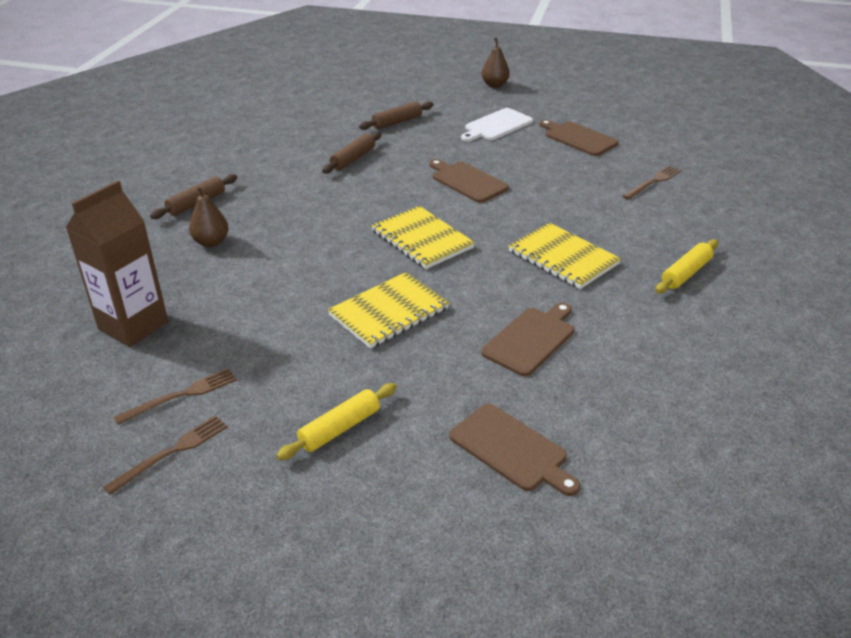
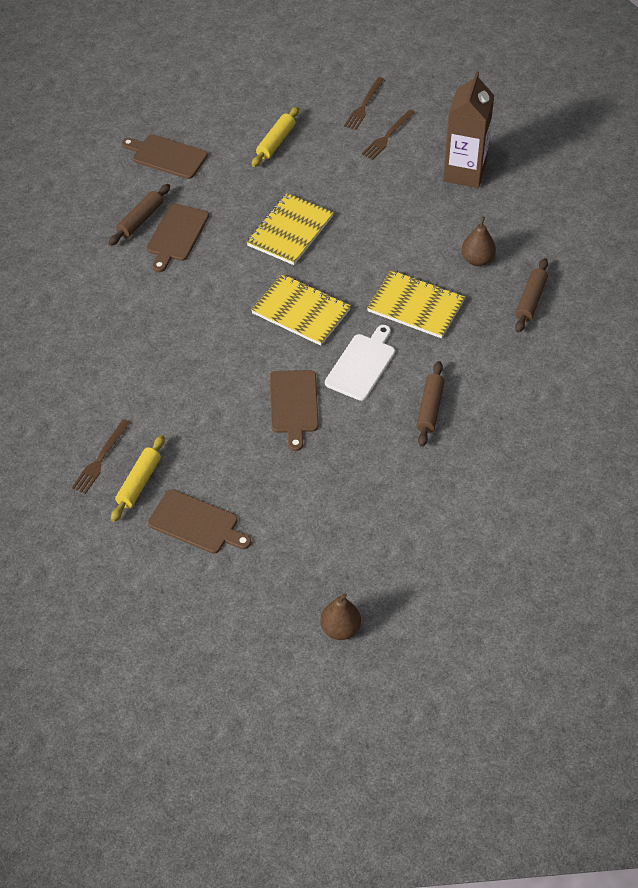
camera: 160 degrees right, 15 degrees up
brown rolling pin [359,101,433,130] -> brown rolling pin moved to [108,184,170,246]
brown cutting board [429,159,509,203] -> brown cutting board turned 60 degrees clockwise [270,370,318,451]
white cutting board [461,108,533,142] -> white cutting board moved to [325,325,395,401]
yellow notebook [509,223,621,289] -> yellow notebook moved to [367,270,465,338]
yellow rolling pin [655,239,718,293] -> yellow rolling pin moved to [111,435,165,522]

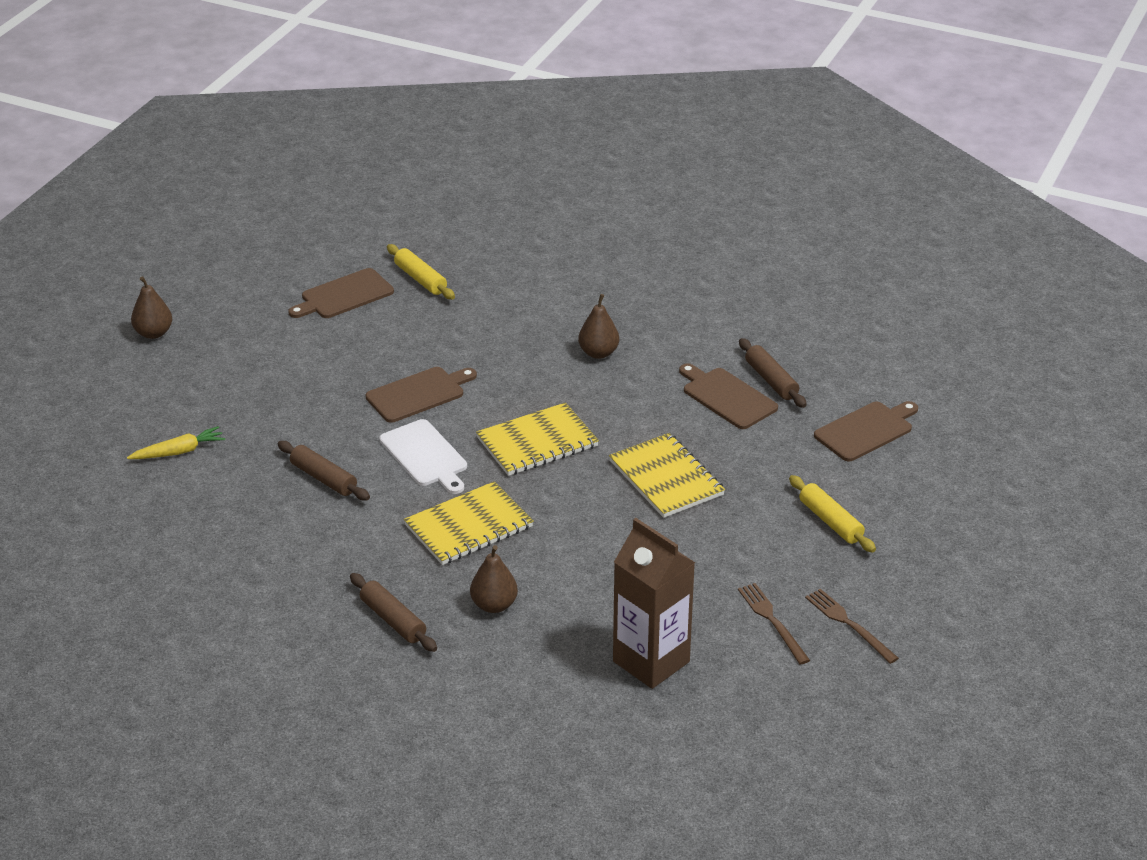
camera: 120 degrees right, 15 degrees down
brown fork [72,419,131,494] -> none
brown cutting board [270,370,318,451] -> brown cutting board turned 120 degrees clockwise [366,367,477,423]
none -> yellow carrot [127,426,225,459]
none -> brown pear [578,294,619,359]

